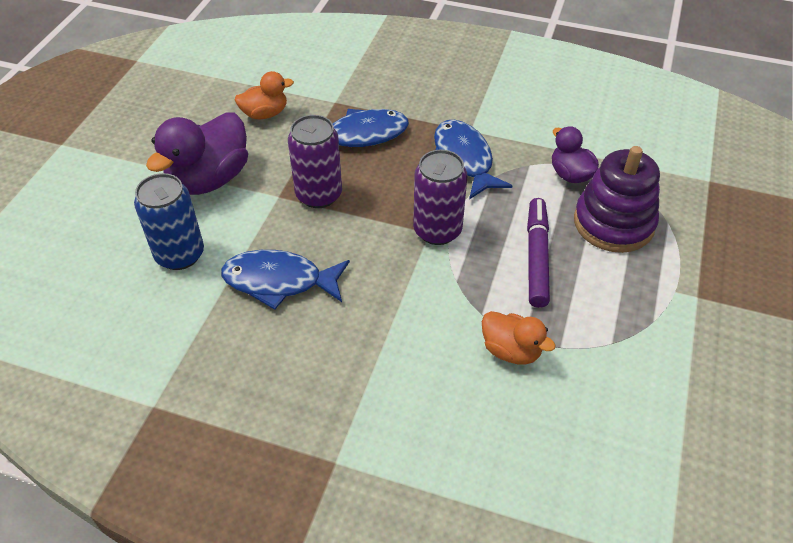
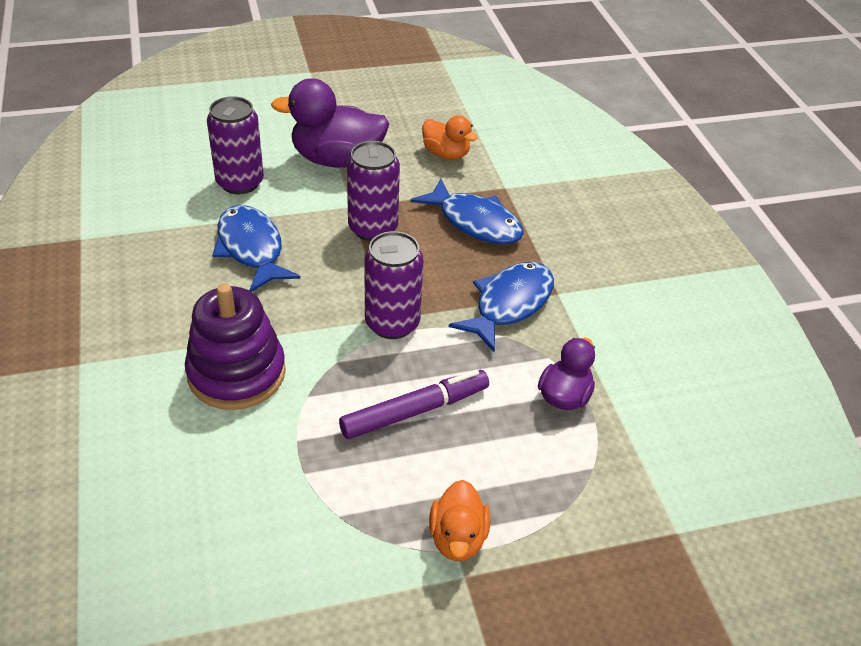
camera: 55 degrees right, 5 degrees down
blue can [134,173,204,270] -> purple can [207,96,264,194]
orange duck [482,311,556,364] -> orange duck moved to [429,480,490,561]
purple stacking toy [574,146,660,253] -> purple stacking toy moved to [185,283,286,410]

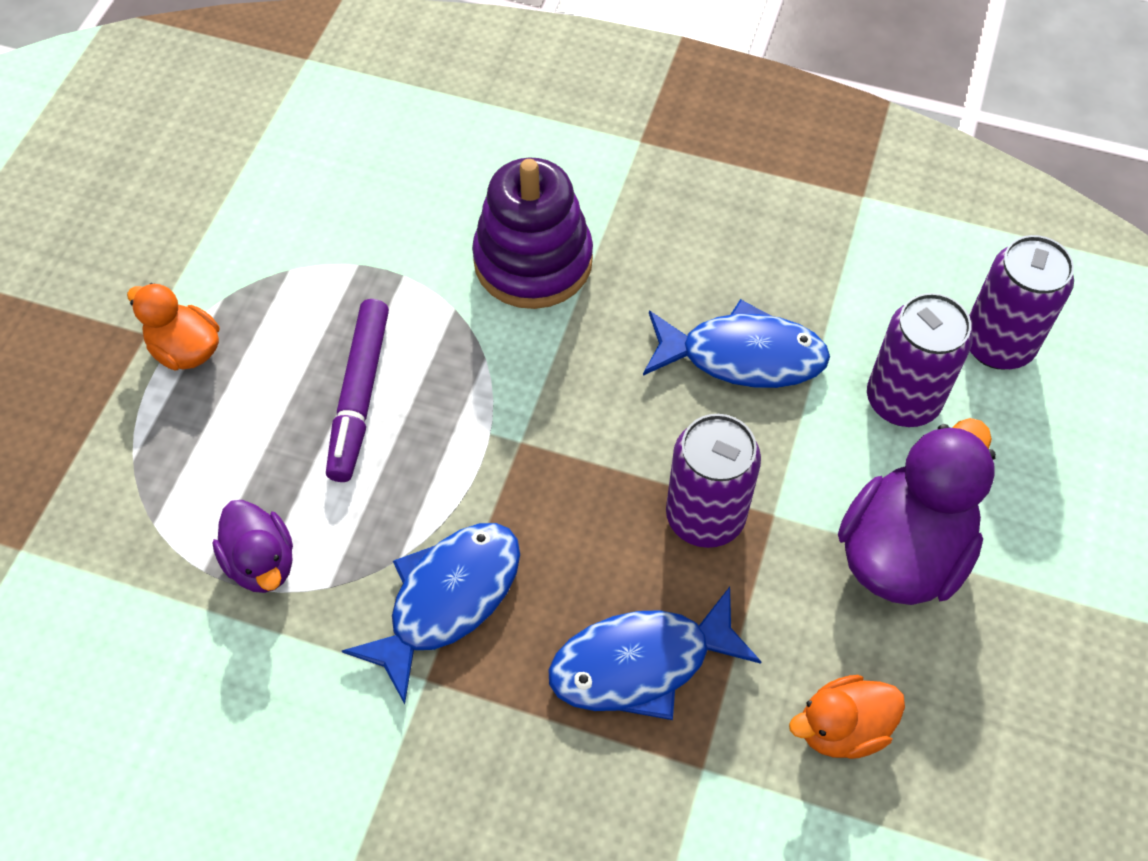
camera: 125 degrees right, 15 degrees up
purple can [364,231,424,339] -> purple can moved to [969,235,1074,369]
blue fish [449,262,554,352] -> blue fish turned 120 degrees counterclockwise [342,523,520,704]

